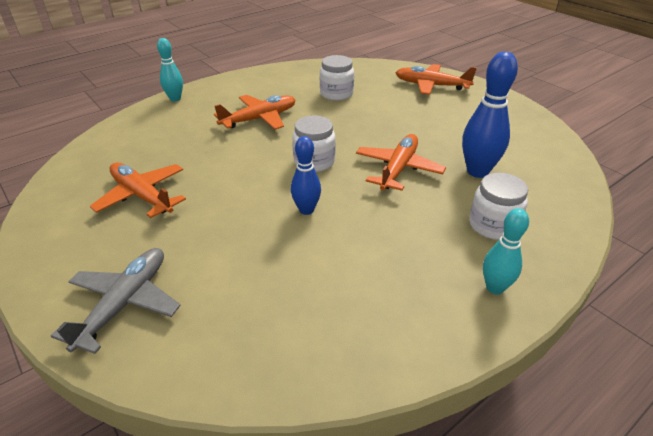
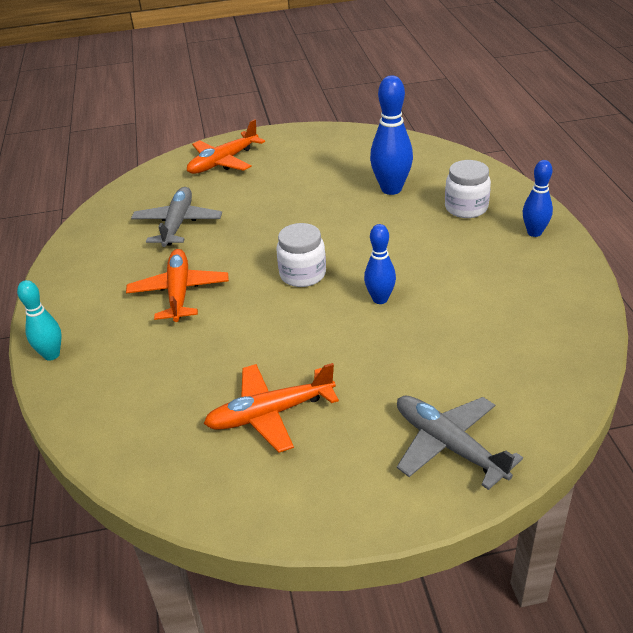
camera: 60 degrees left, 0 degrees up
white jar [320,55,354,101] -> grey plane [131,187,222,247]
orange plane [356,134,446,191] -> none
turquoise bowling pin [483,208,529,295] -> blue bowling pin [523,160,553,237]

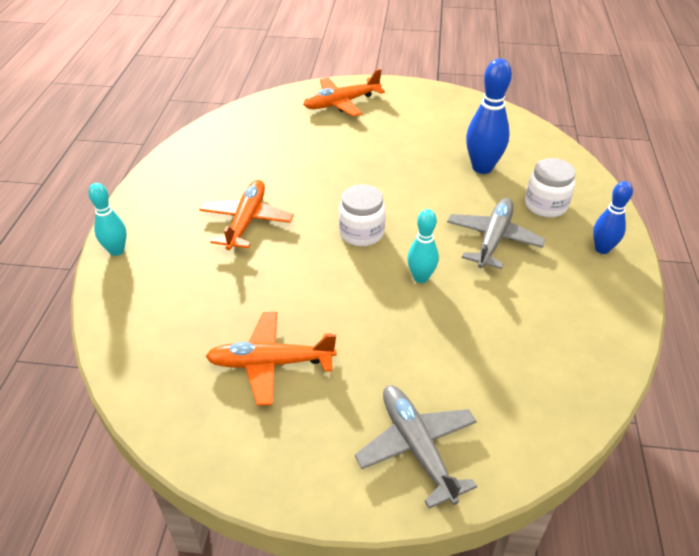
camera: 15 degrees right, 5 degrees up
grey plane [131,187,222,247] -> grey plane moved to [447,198,546,269]
blue bowling pin [364,224,396,304] -> turquoise bowling pin [407,209,439,283]

